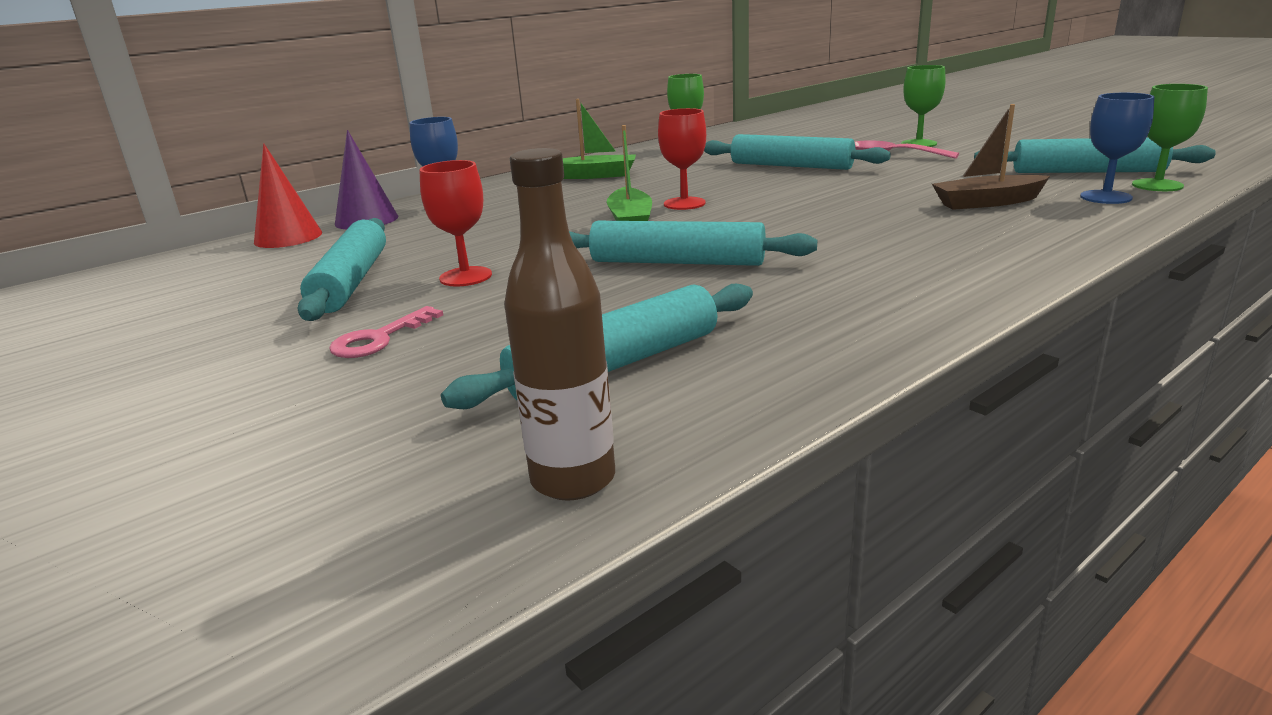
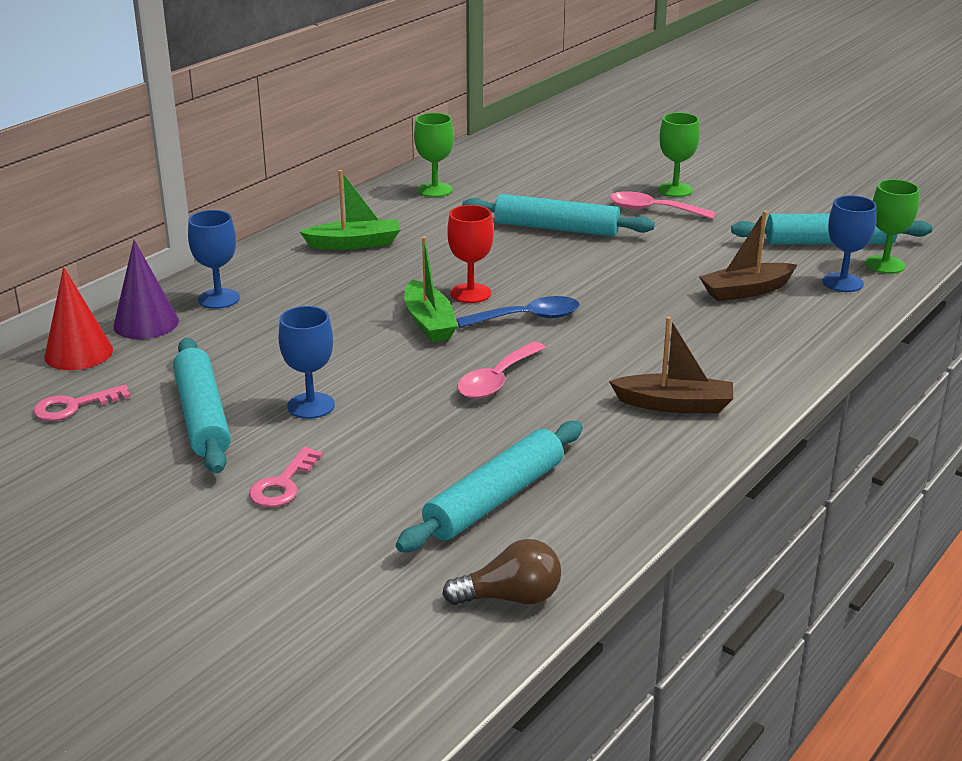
camera: 15 degrees left, 5 degrees up
red goblet [419,160,492,286] -> blue goblet [279,306,335,419]
brown bottle [504,148,615,501] -> brown light bulb [442,539,561,605]
turquoise rolling pin [569,221,817,266] -> pink spoon [457,341,546,398]
none -> pink key [33,385,131,421]
none -> blue spoon [456,296,580,328]
none -> brown boat [609,317,733,413]

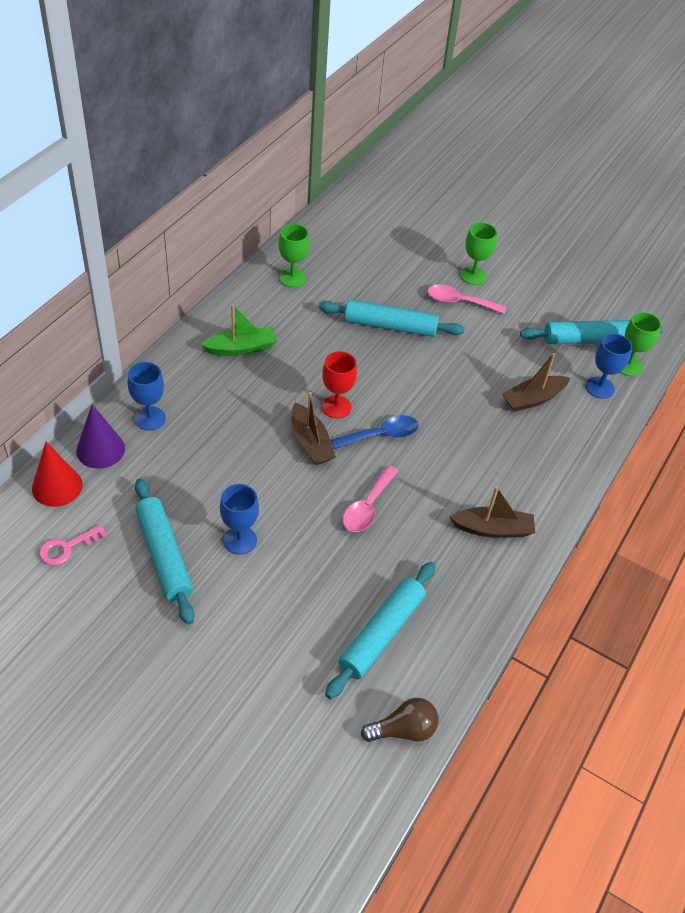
camera: 10 degrees left, 20 degrees up
pink key [249,447,323,507] -> none
green boat [404,237,458,342] -> brown boat [292,392,336,465]

